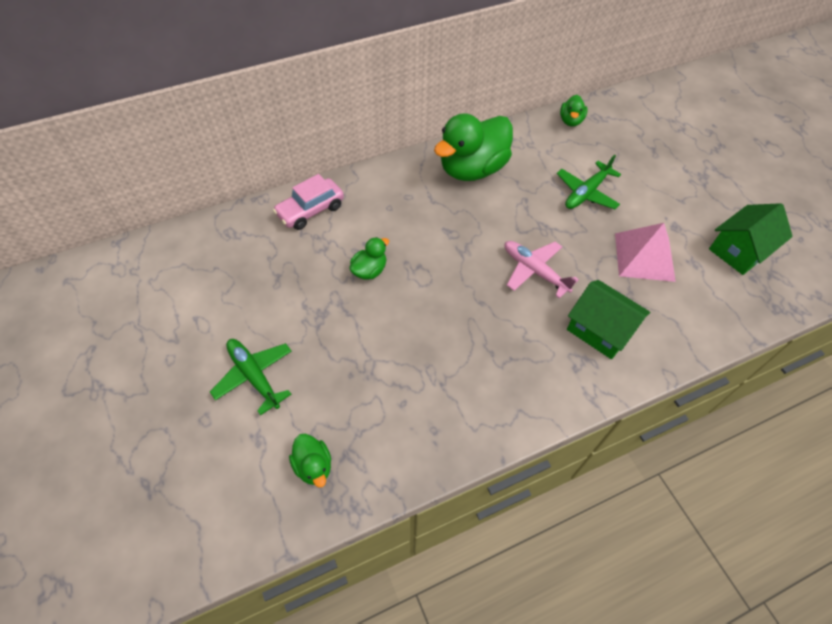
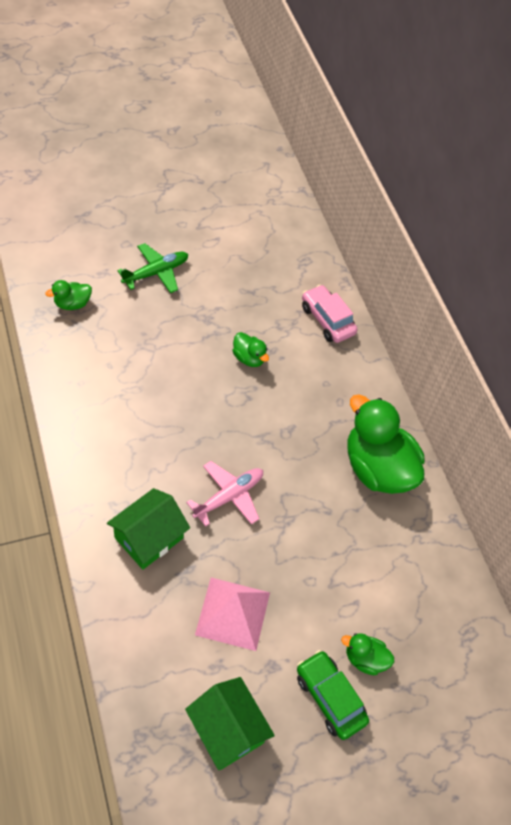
camera: 90 degrees right, 0 degrees up
green plane [557,155,621,209] -> none
green duck [560,95,588,127] -> green duck moved to [341,633,394,675]
none -> green car [297,650,369,740]

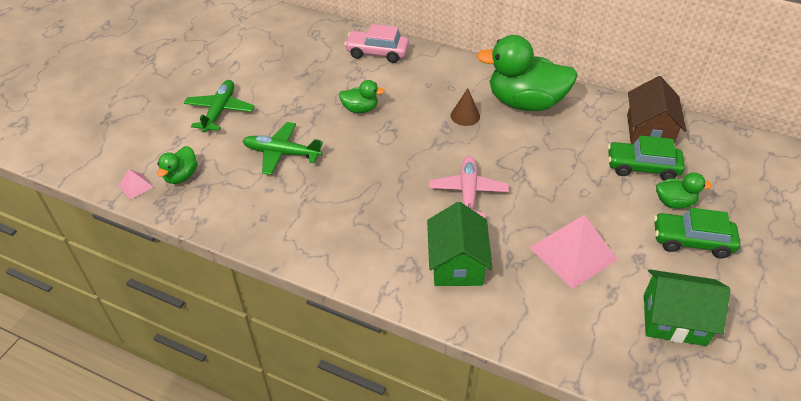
camera: 40 degrees left, 10 degrees down
green duck [341,633,394,675] -> green duck turned 150 degrees counterclockwise [656,172,712,209]
none -> pink pyramid [118,169,153,200]
none -> green plane [243,122,323,175]
none -> brown cone [451,88,480,126]
none -> green car [608,135,685,180]
none -> brown house [627,76,686,144]

